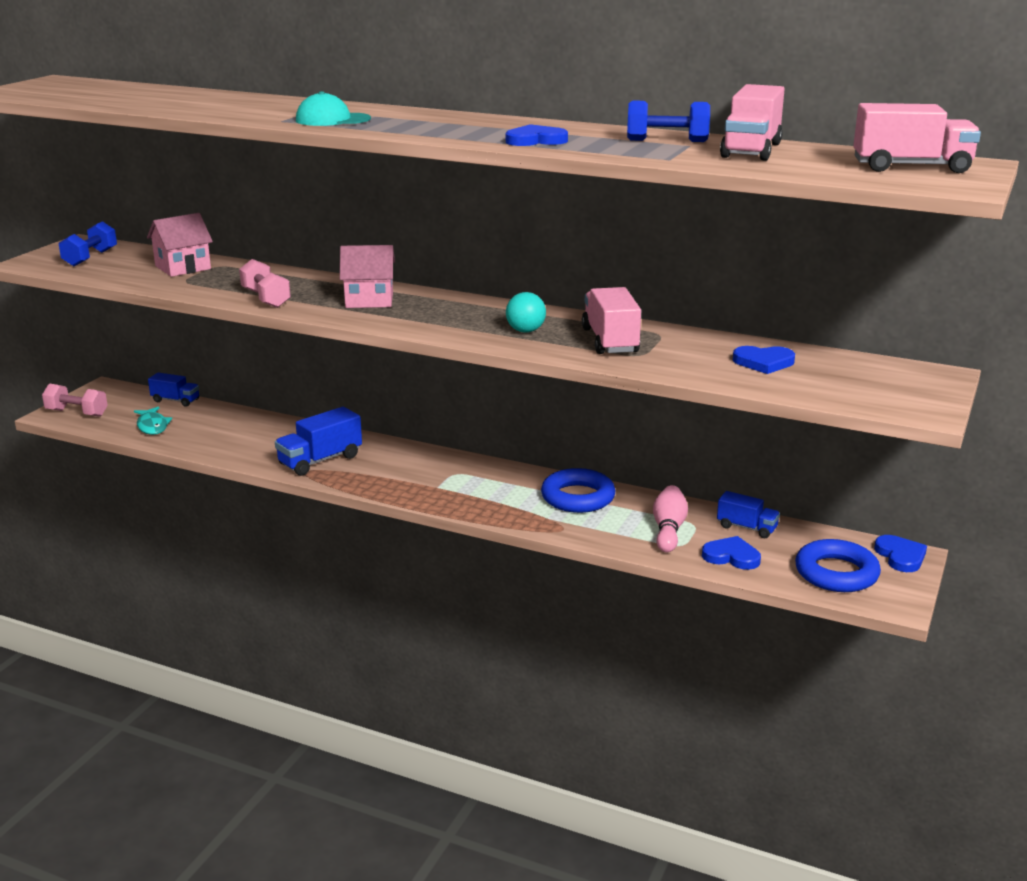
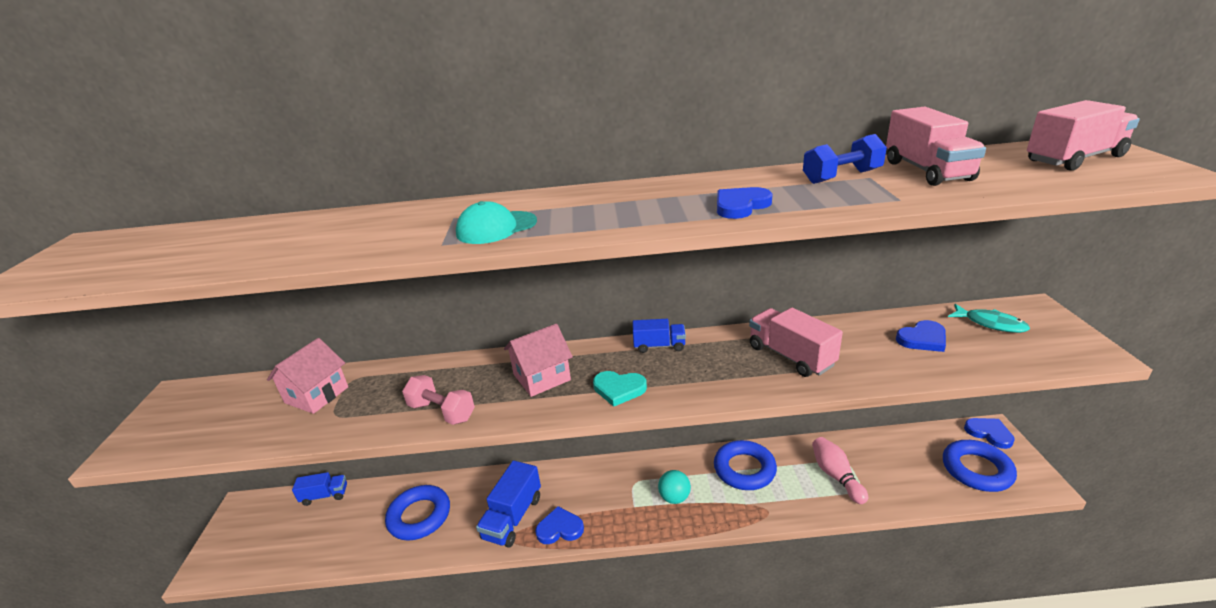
camera: 25 degrees left, 5 degrees up
pink dumbbell [42,383,108,417] -> none
blue dumbbell [59,221,117,266] -> none
turquoise fish [134,406,172,435] -> turquoise fish moved to [948,304,1030,333]
turquoise ball [506,292,546,333] -> turquoise ball moved to [658,470,691,504]
blue heart [702,536,761,570] -> blue heart moved to [535,506,584,544]
blue truck [717,491,780,538] -> blue truck moved to [633,319,686,353]
none -> blue ring [385,485,450,541]
none -> turquoise heart [593,371,647,407]

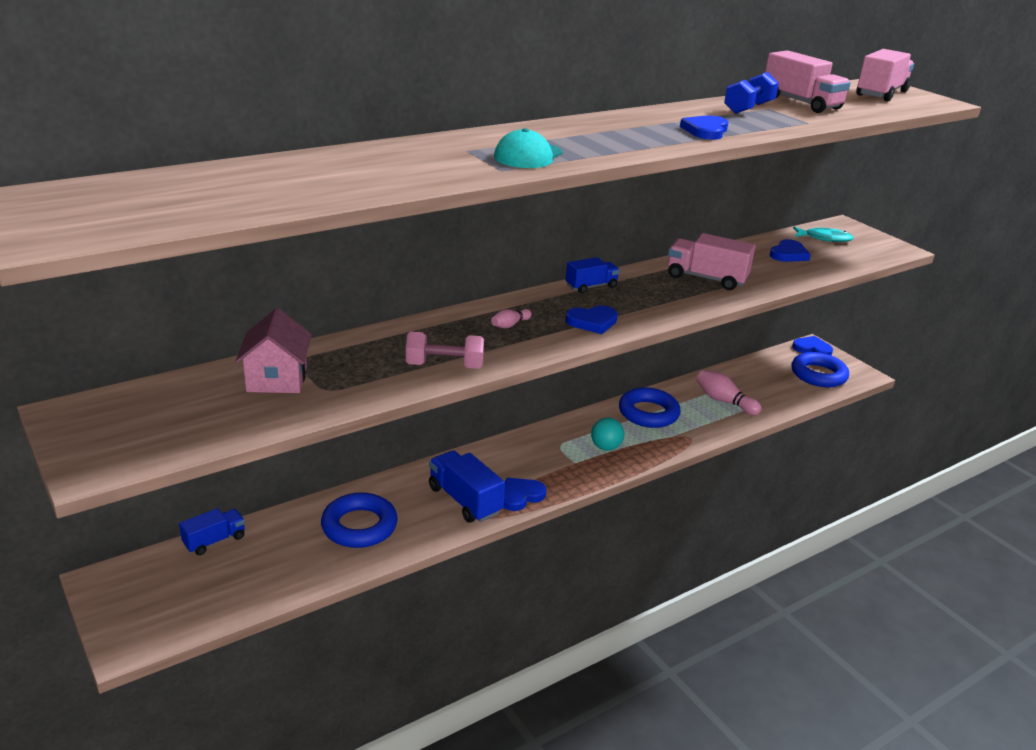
camera: 35 degrees left, 0 degrees up
blue truck [476,460,541,548] -> blue truck turned 150 degrees clockwise [429,450,505,523]
pink house [504,324,573,397] -> pink bowling pin [491,309,532,328]
turquoise heart [593,371,647,407] -> blue heart [565,306,618,334]

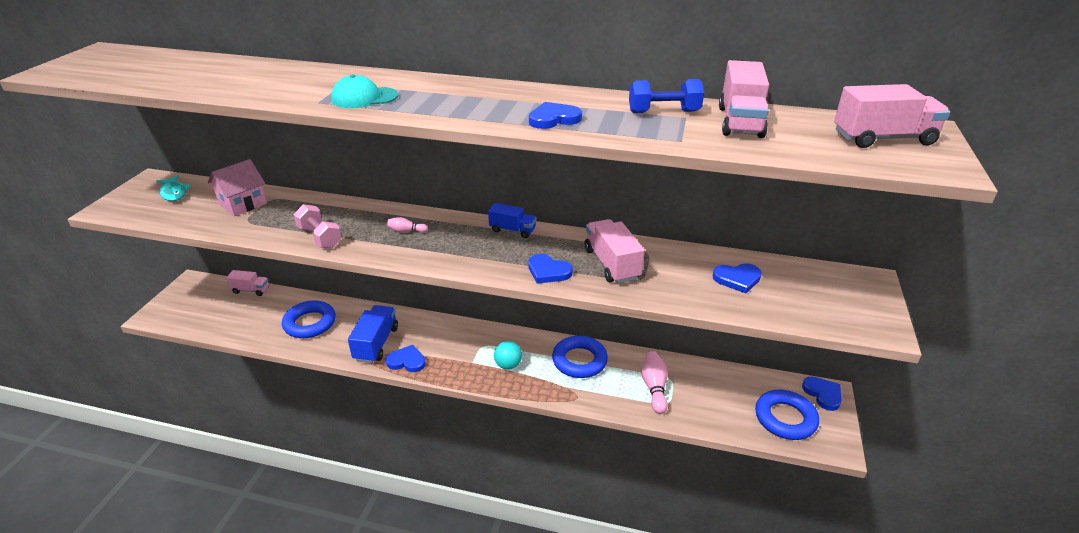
camera: 50 degrees right, 5 degrees up
blue truck [179,508,245,555] -> pink truck [226,270,269,296]
blue heart [565,306,618,334] -> blue heart moved to [528,254,573,284]
turquoise fish [793,227,854,242] -> turquoise fish moved to [157,175,191,201]

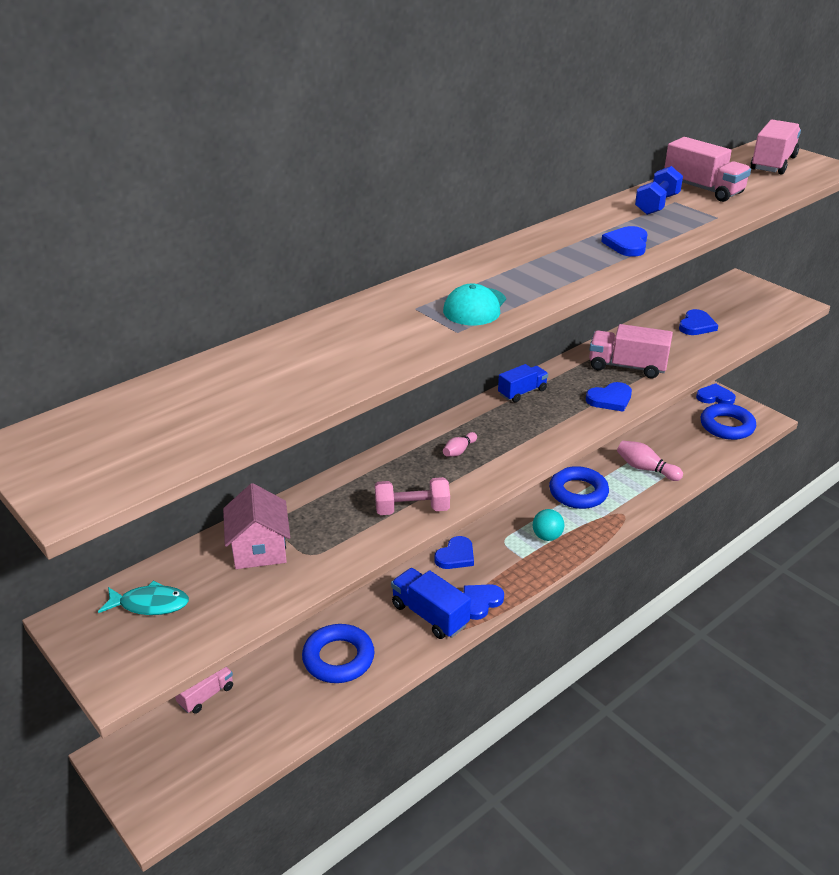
camera: 55 degrees left, 0 degrees up
none -> blue heart [434,536,474,569]

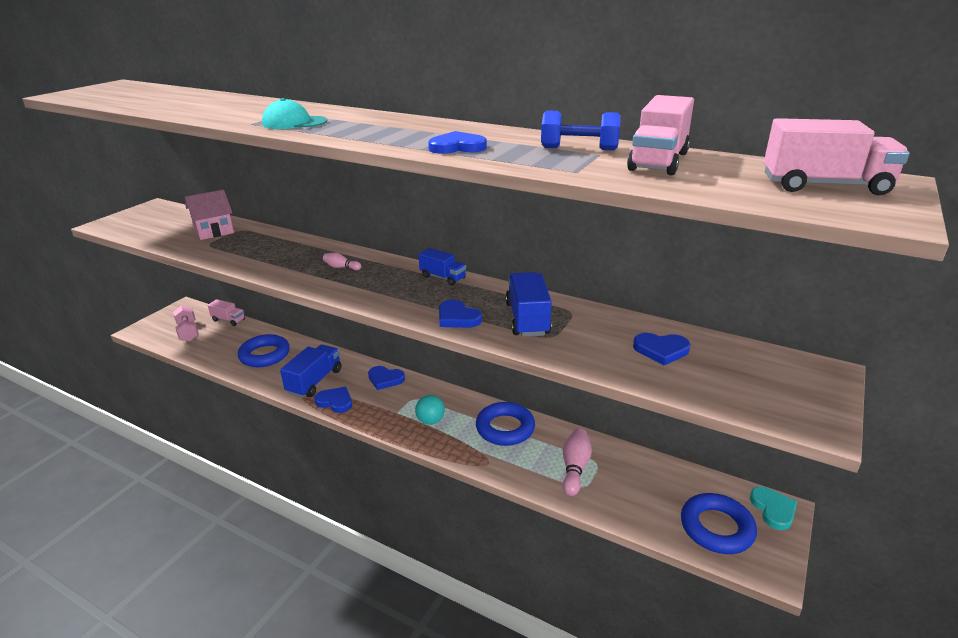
camera: 70 degrees right, 5 degrees down
turquoise fish [98,581,189,615] -> none
pink dumbbell [375,477,450,515] -> pink dumbbell moved to [173,305,199,341]
pink truck [589,324,673,378] -> blue truck [506,272,552,337]
blue heart [696,383,736,404] -> turquoise heart [750,487,797,530]

